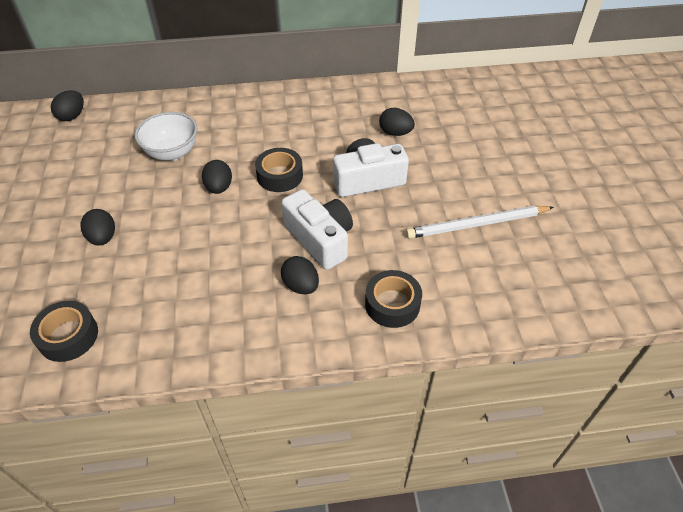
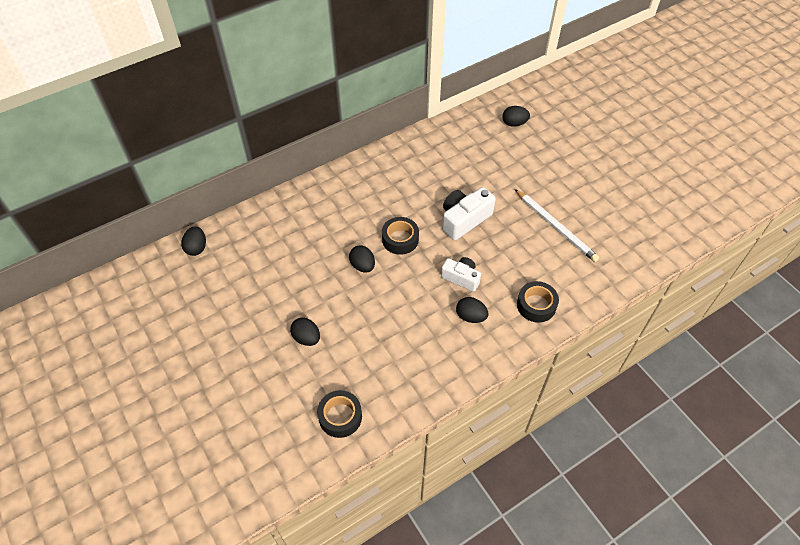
camera: 25 degrees left, 5 degrees up
white bowl [135,112,197,161] -> none
white camera [281,189,353,270] -> white camera [441,257,481,292], size x0.66
black egg [379,108,415,136] -> black egg moved to [502,106,530,127]
white pencil [406,206,554,239] -> white pencil turned 90 degrees counterclockwise [515,189,599,262]

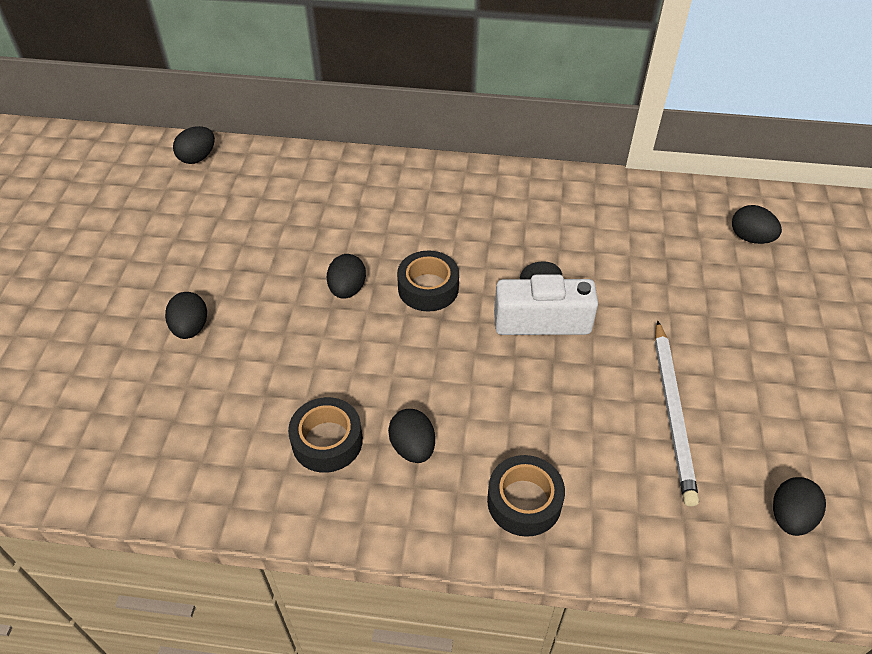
camera: 40 degrees right, 5 degrees down
black tape [317,390,362,438] -> black tape moved to [288,397,363,473]
white camera [441,257,481,292] -> none
none -> black egg [773,477,826,536]

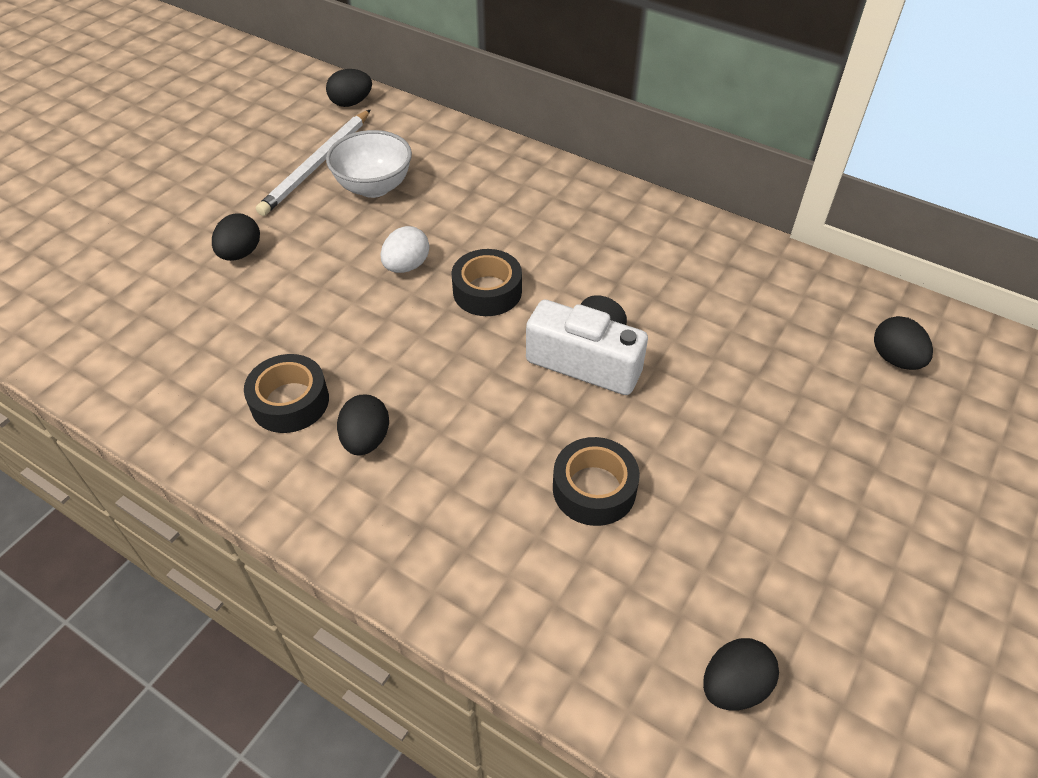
camera: 25 degrees right, 0 degrees up
black egg [327,254,366,299] -> white egg [380,226,429,273]
black tape [487,455,565,537] -> black tape moved to [553,437,640,526]
white pencil [655,321,699,506] -> white pencil moved to [256,109,371,216]
none -> white bowl [326,130,412,198]

